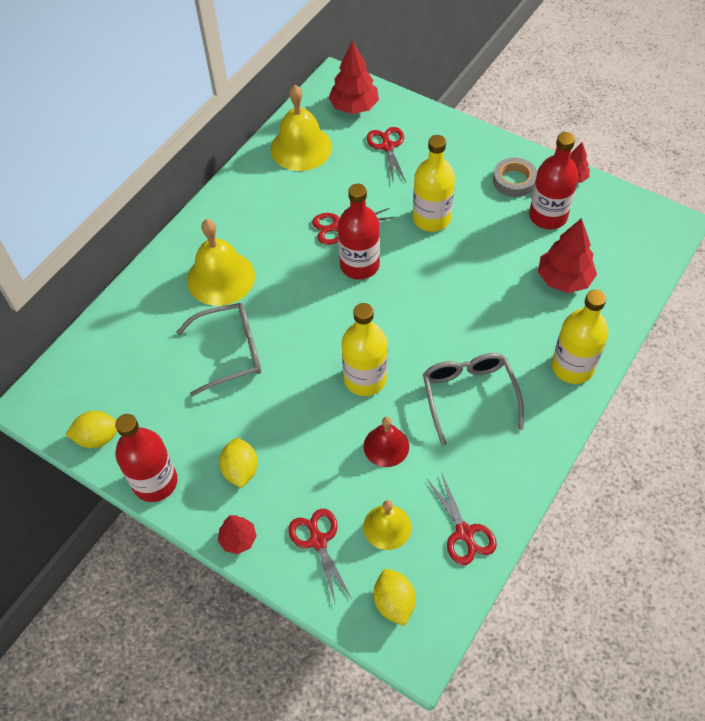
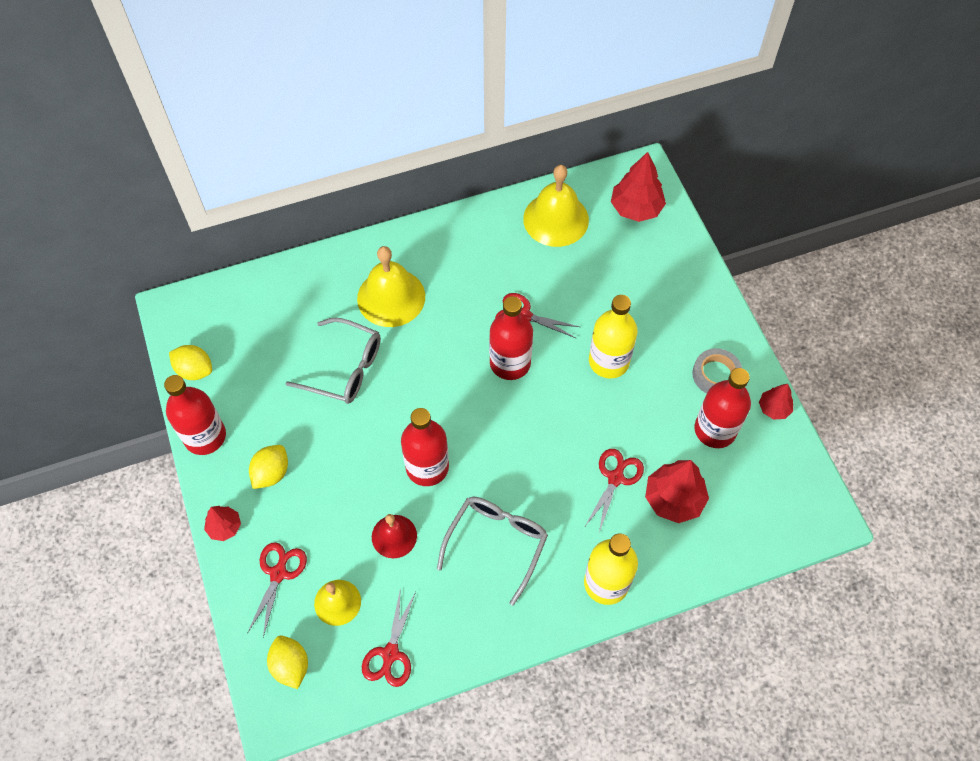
camera: 35 degrees right, 5 degrees up
yellow bottle [341,303,387,396] -> red bottle [401,408,449,486]
red scissors [367,127,406,182] -> red scissors moved to [585,449,644,532]
yellow lemon [374,569,416,626] -> yellow lemon turned 45 degrees counterclockwise [267,635,308,689]

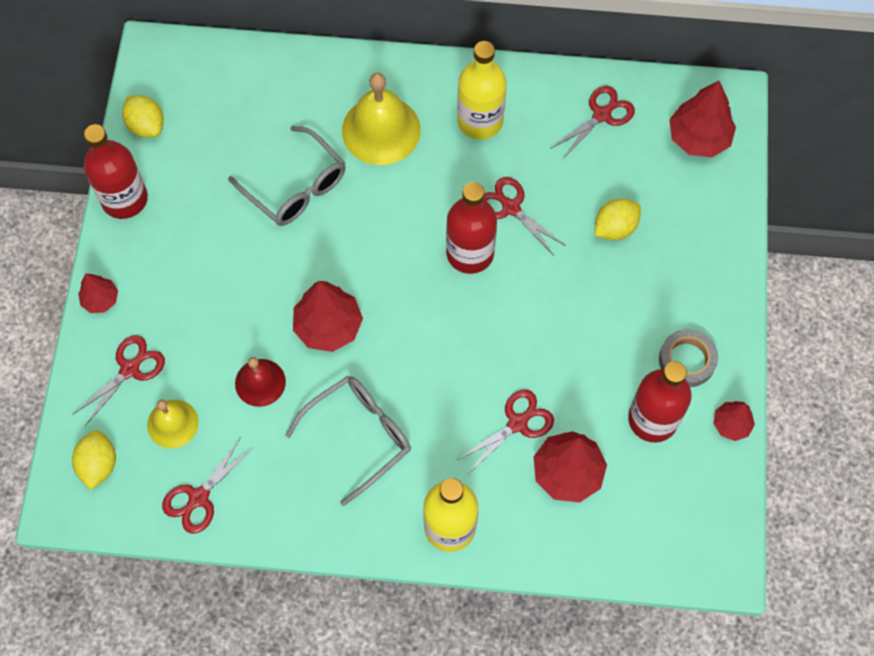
camera: 25 degrees right, 5 degrees up
yellow lemon [249,445,288,489] -> yellow lemon moved to [594,199,641,241]
red bottle [401,408,449,486] -> red tree [293,281,363,352]
yellow bell [523,165,589,247] -> red scissors [552,86,635,160]
yellow bottle [589,295,638,379] -> yellow bottle moved to [457,41,507,139]

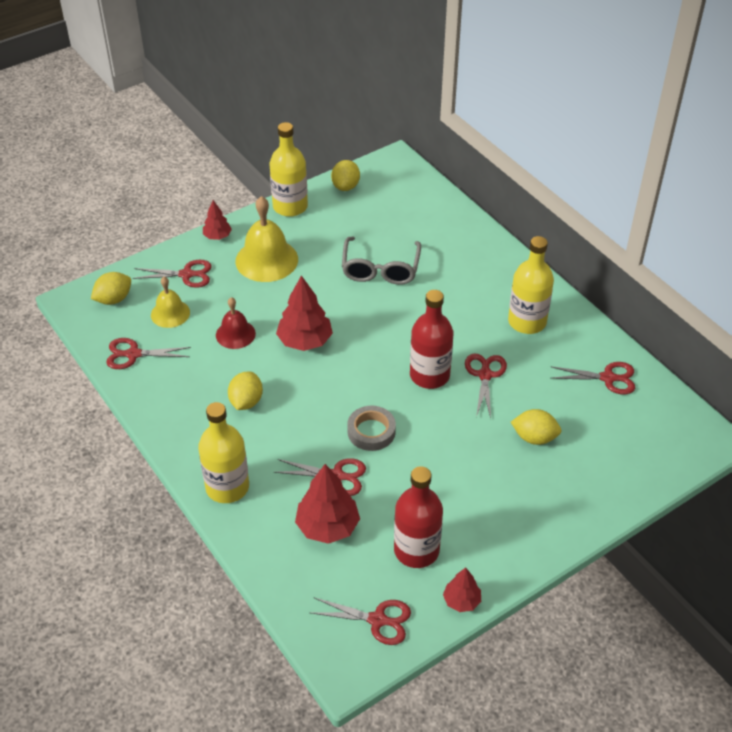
camera: 50 degrees right, 20 degrees down
red bottle [84,124,148,219] -> yellow bottle [270,122,308,217]
grey glasses [285,376,411,506] -> yellow lemon [228,372,263,410]
yellow bell [342,73,421,165] -> yellow bell moved to [235,196,298,282]
grey tape [659,329,718,387] -> grey tape moved to [347,406,396,451]
red tree [669,81,736,157] -> none
none -> red scissors [311,598,411,645]

